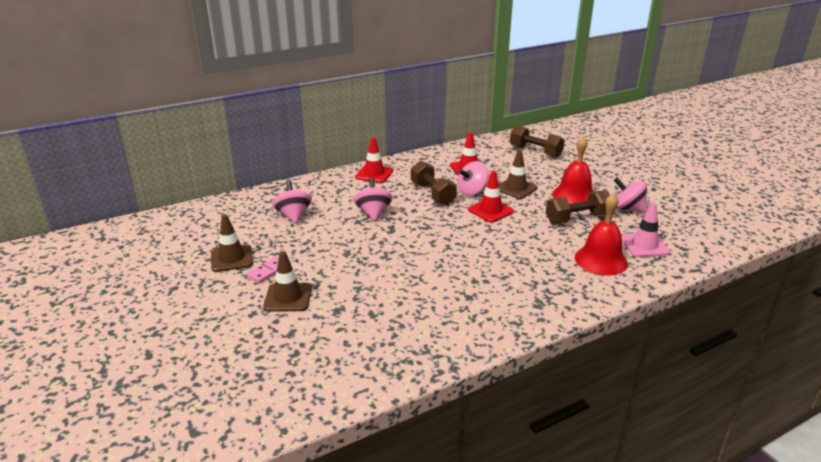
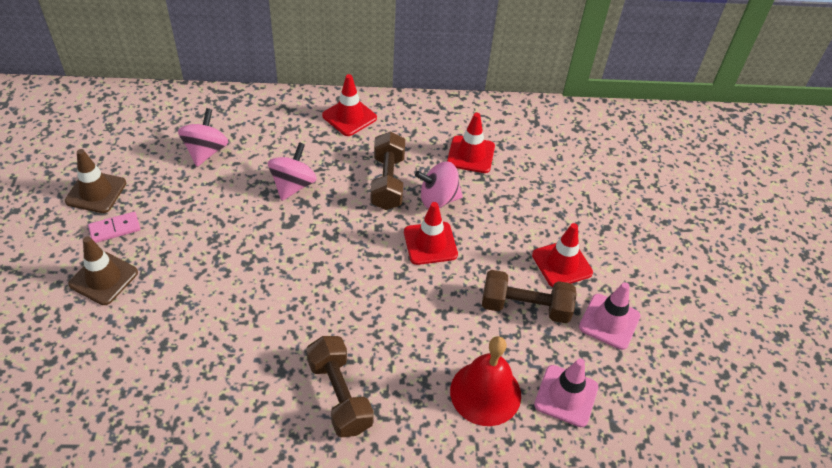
camera: 25 degrees right, 20 degrees up
brown traffic cone [499,150,537,199] -> none
brown dumbbell [510,125,565,158] -> brown dumbbell moved to [306,336,374,437]
red bell [552,136,594,204] -> red traffic cone [532,223,593,287]
pink spinning top [614,177,647,213] -> pink traffic cone [579,282,641,350]

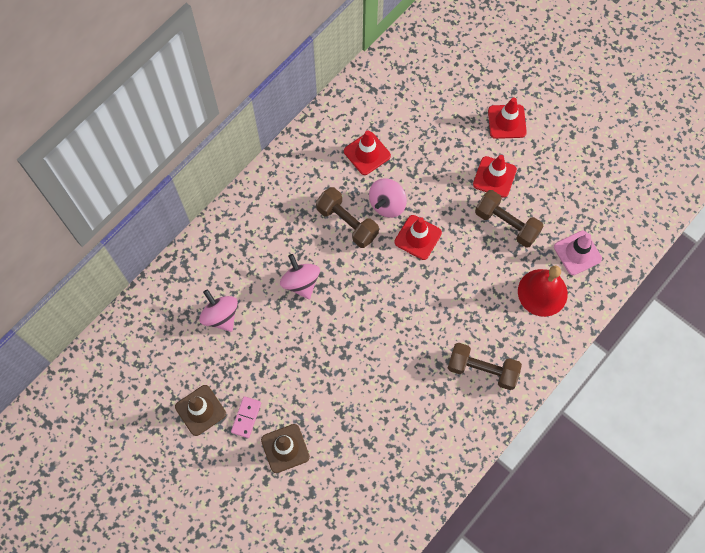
camera: 45 degrees left, 20 degrees up
red traffic cone [322,74,377,136] -> red traffic cone moved to [488,98,527,139]
brown dumbbell [482,270,577,323] -> brown dumbbell turned 75 degrees clockwise [475,190,544,247]
pink traffic cone [579,282,641,350] -> none

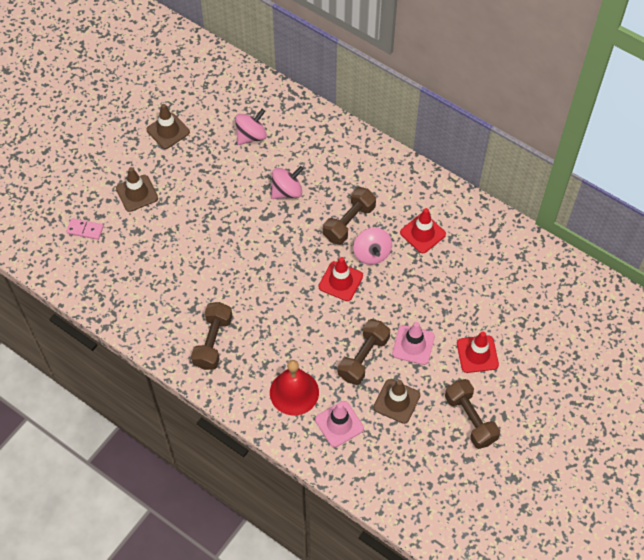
camera: 85 degrees right, 10 degrees down
pink domino [231,396,261,438] -> pink domino moved to [66,218,104,240]
pink spinning top [369,178,407,218] -> pink spinning top turned 135 degrees counterclockwise [354,227,392,265]
red traffic cone [473,155,517,198] -> pink traffic cone [392,322,435,365]
none -> brown traffic cone [373,379,420,424]
none -> brown dumbbell [445,379,500,449]

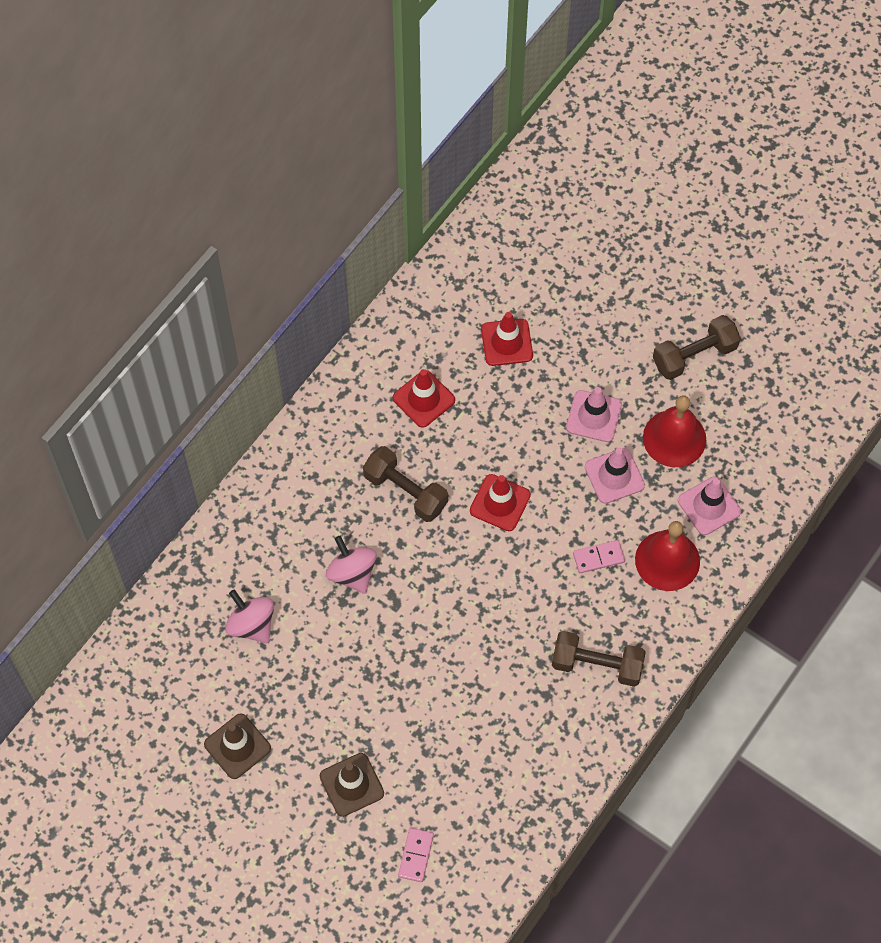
camera: 90 degrees left, 5 degrees up
brown dumbbell [338,319,390,385] -> pink traffic cone [585,448,645,504]
pink spinning top [354,227,392,265] -> none
brown traffic cone [373,379,420,424] -> red bell [643,395,706,467]
red traffic cone [457,331,499,373] -> red traffic cone moved to [481,312,533,366]
none -> pink domino [573,540,625,573]

